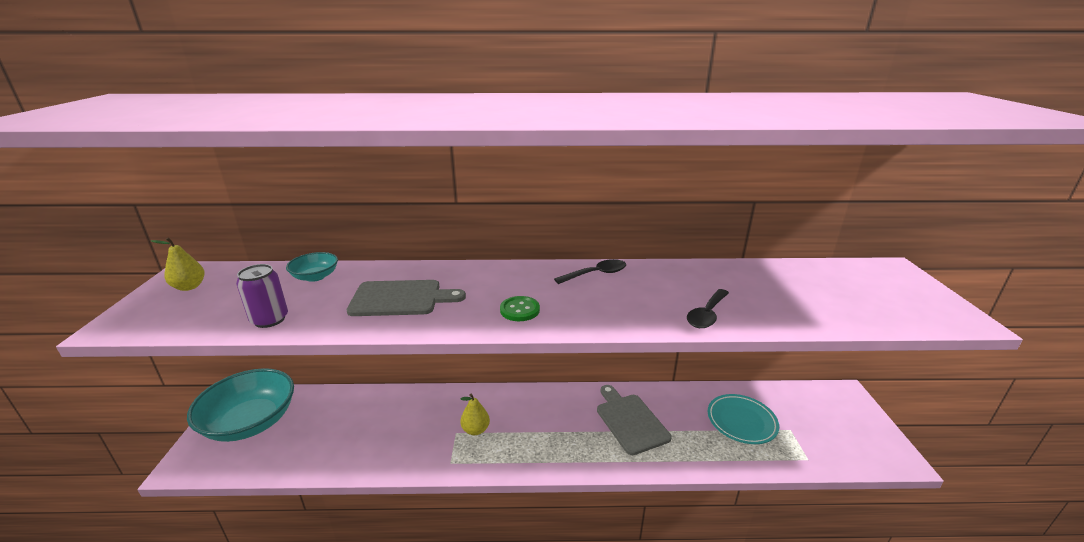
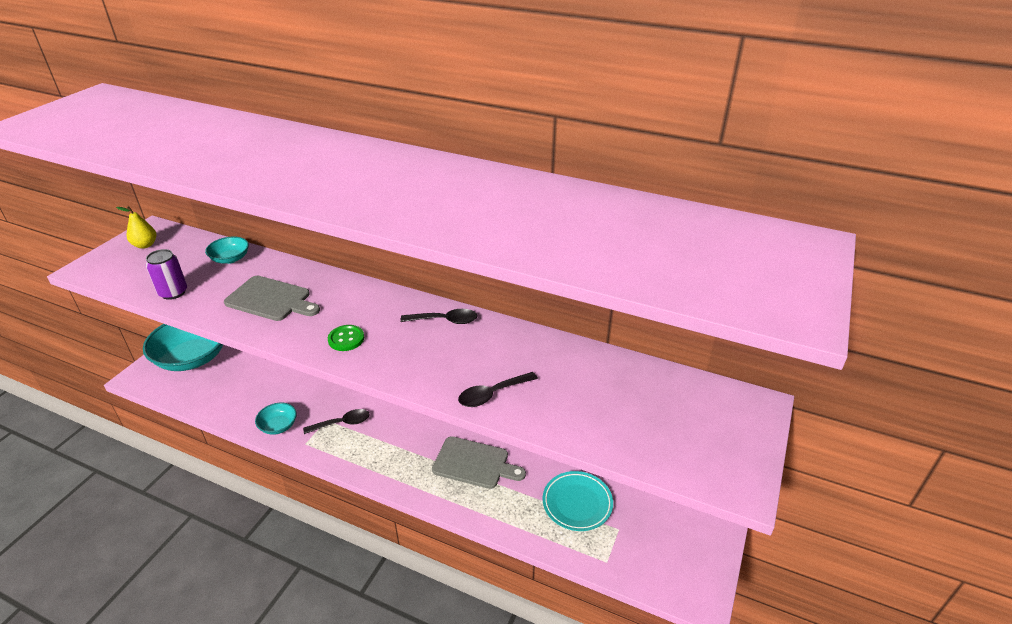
camera: 25 degrees right, 10 degrees up
yellow pear [460,394,490,435] -> black spoon [303,409,370,434]
grey cutting board [597,385,672,455] -> grey cutting board turned 105 degrees clockwise [432,436,526,489]
none -> turquoise bowl [255,403,297,435]

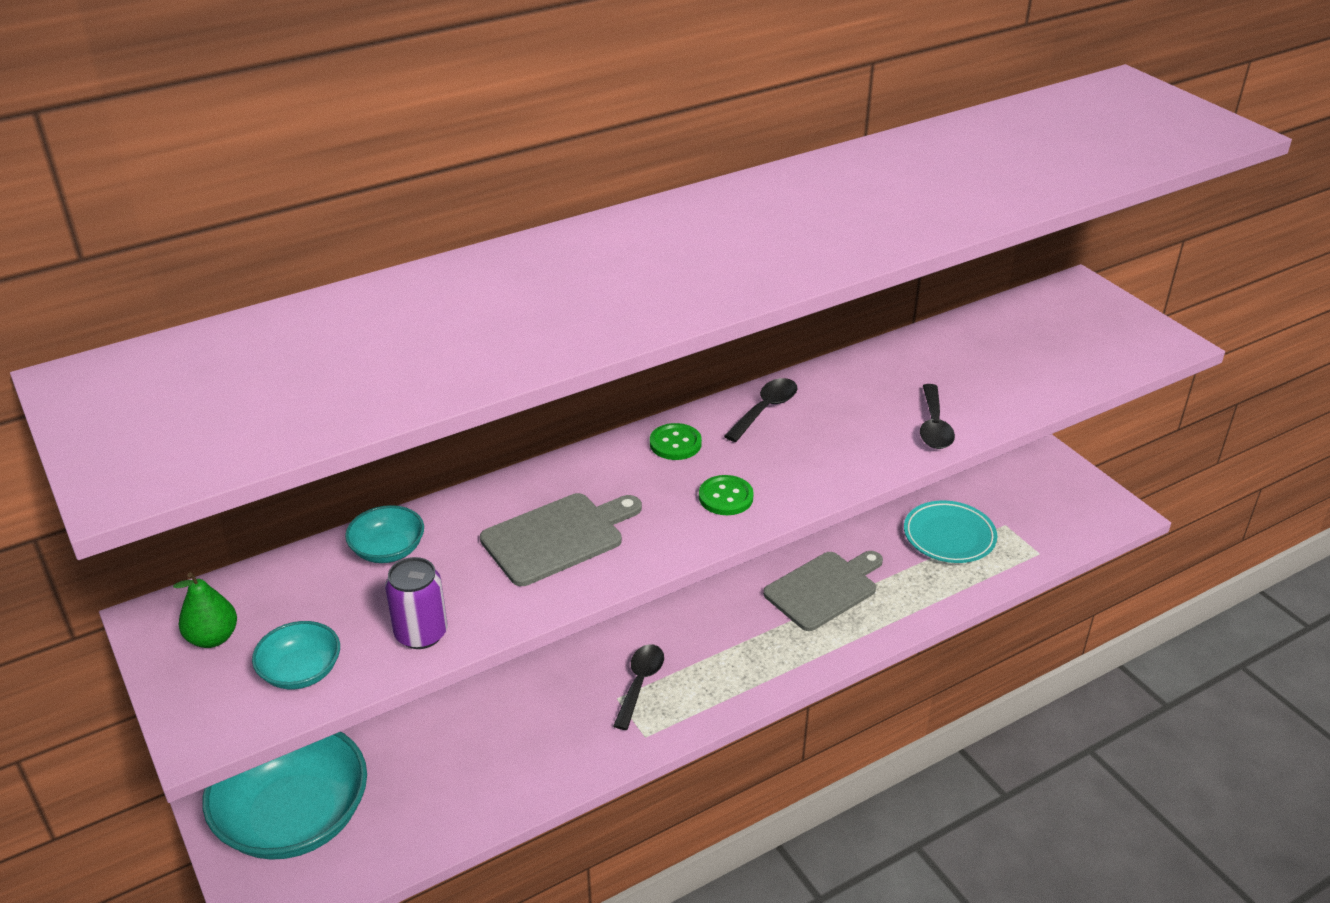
camera: 55 degrees left, 0 degrees up
yellow pear [116,206,156,249] -> green pear [173,572,237,648]
turquoise bowl [255,403,297,435] -> turquoise bowl moved to [252,621,340,689]
none -> green button [650,423,702,460]

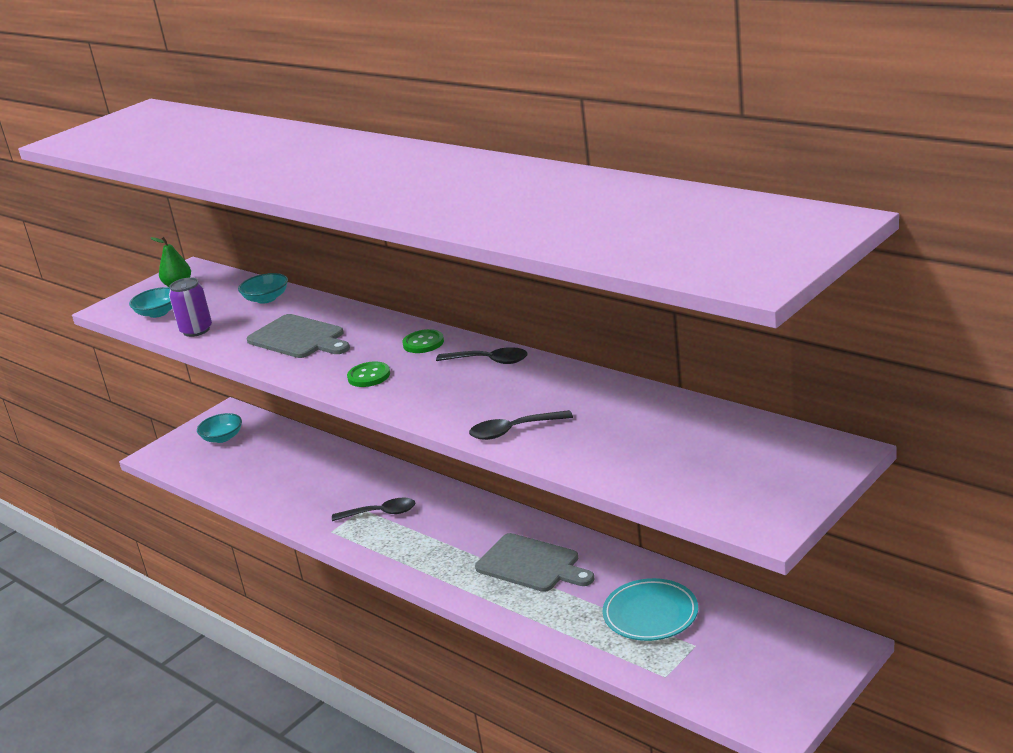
camera: 75 degrees right, 10 degrees down
turquoise bowl [203,732,367,860] -> turquoise bowl [197,413,242,443], size x0.46

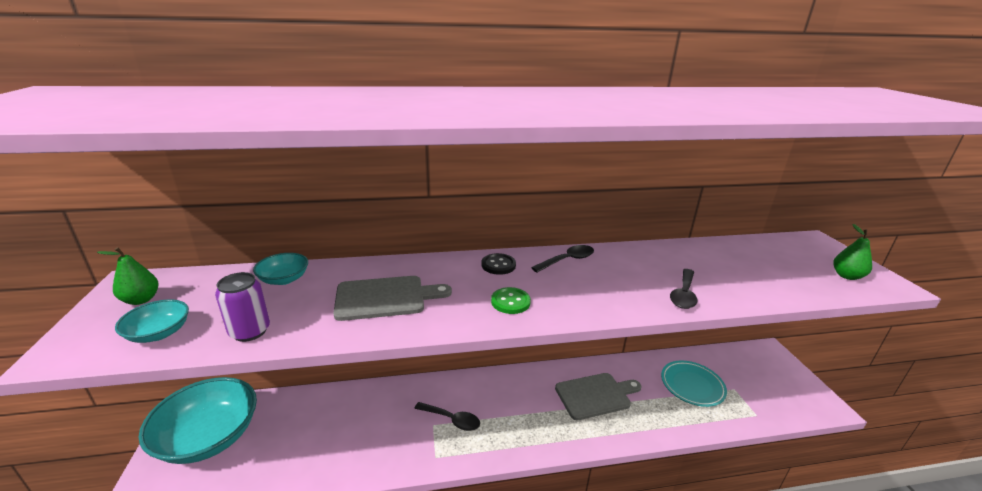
camera: 55 degrees left, 0 degrees up
turquoise bowl [197,413,242,443] -> turquoise bowl [139,377,257,464], size x2.16
black spoon [332,497,415,521] -> black spoon turned 75 degrees clockwise [414,402,480,431]
green button [402,329,444,353] -> black button [481,253,516,275]
none -> green pear [833,224,872,280]

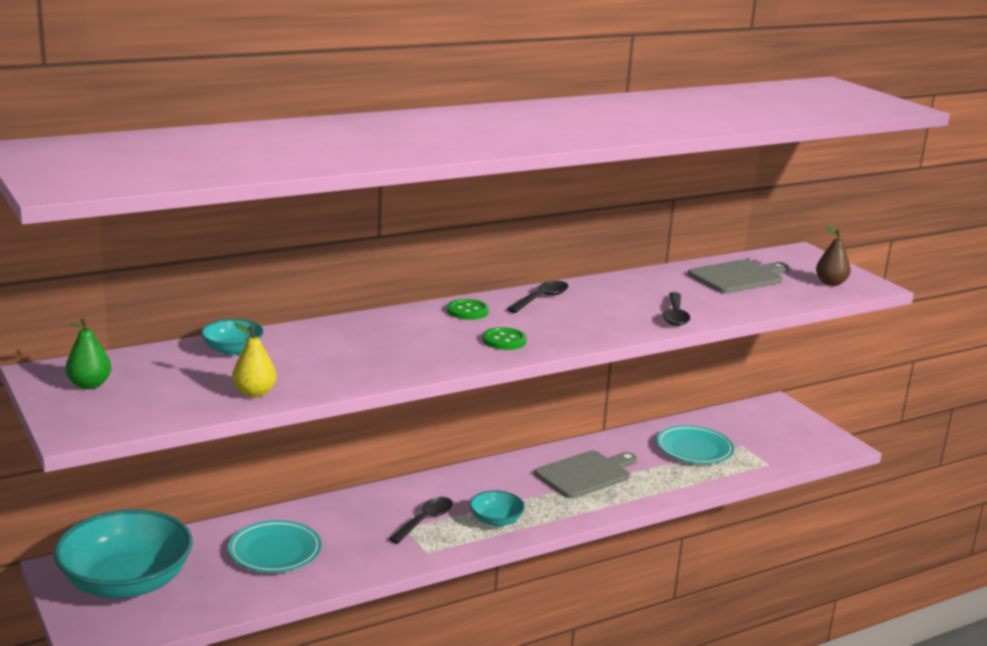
camera: 20 degrees left, 5 degrees down
turquoise bowl [115,300,189,343] -> turquoise bowl moved to [470,490,525,527]
purple can [215,272,270,342] -> yellow pear [232,322,277,398]
grey cutting board [333,276,452,321] -> grey cutting board moved to [688,259,789,293]
black spoon [414,402,480,431] -> black spoon turned 60 degrees counterclockwise [389,497,453,544]
black button [481,253,516,275] -> green button [447,299,489,320]
green pear [833,224,872,280] -> brown pear [816,225,851,286]
none -> turquoise plate [228,520,322,573]

